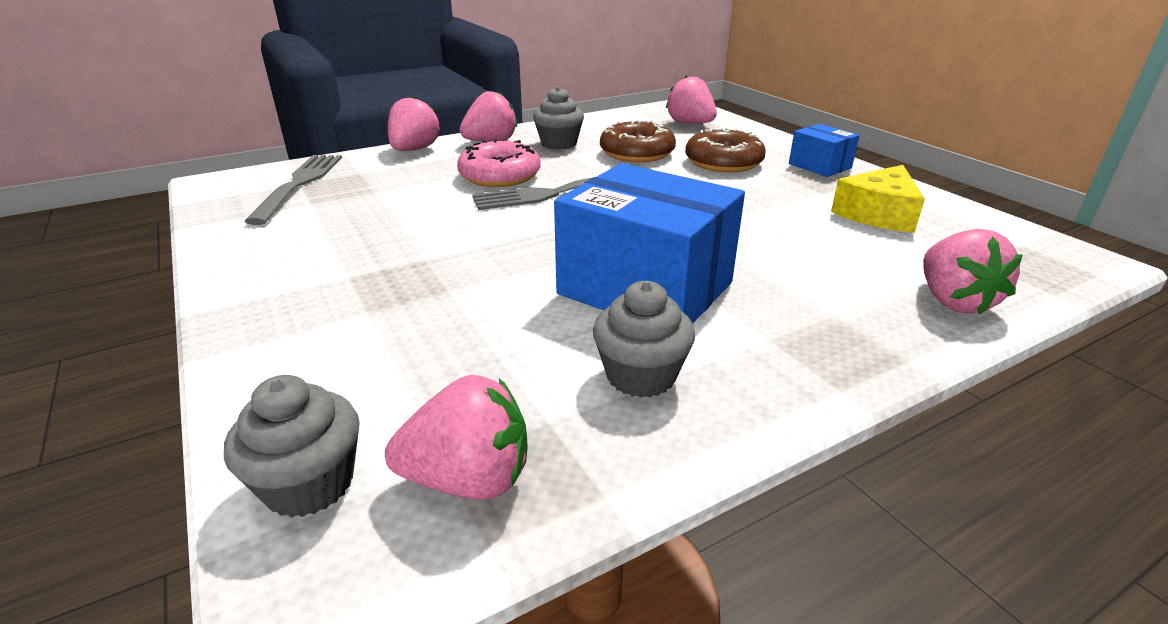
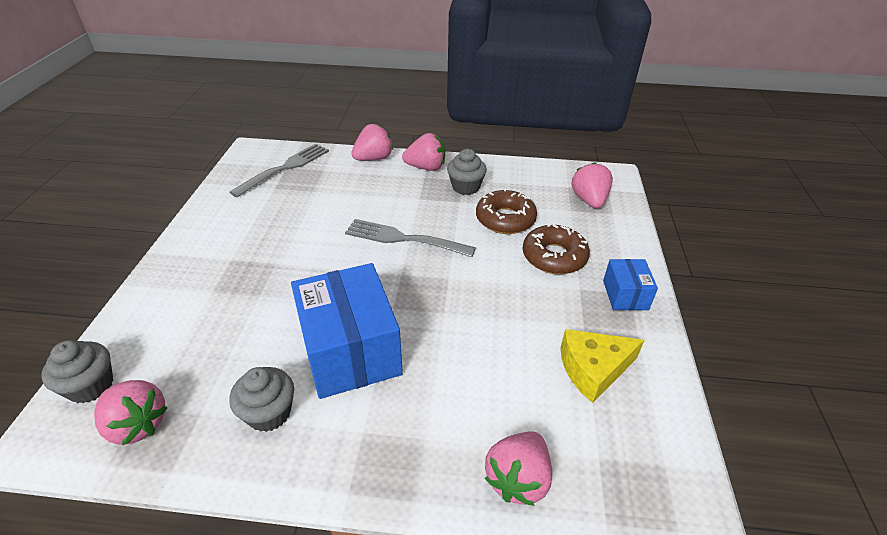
camera: 35 degrees right, 10 degrees up
pink donut [457,139,541,187] -> none

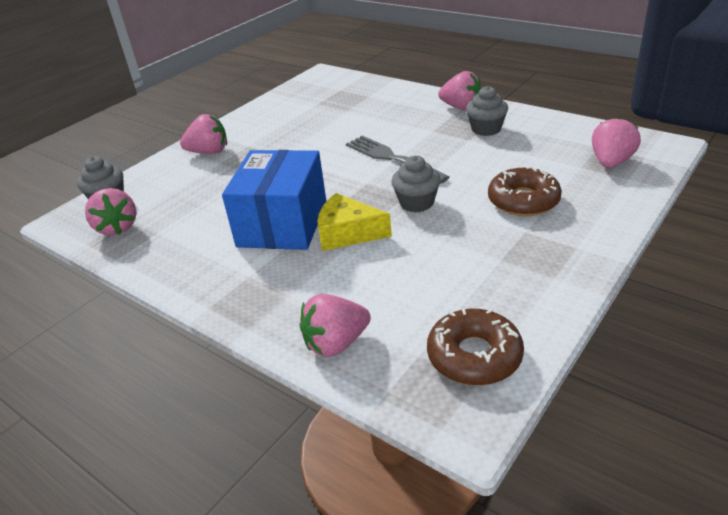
camera: 35 degrees right, 5 degrees down
grey cupcake [229,367,294,432] -> grey cupcake moved to [391,156,441,212]
grey fork [230,144,329,198] -> none
pink strawberry [351,124,393,161] -> pink strawberry moved to [180,114,227,154]
brown donut [476,188,537,234] -> brown donut moved to [427,308,524,385]
yellow cheese [560,329,644,403] -> yellow cheese moved to [318,193,392,251]
blue box [603,259,658,310] -> none

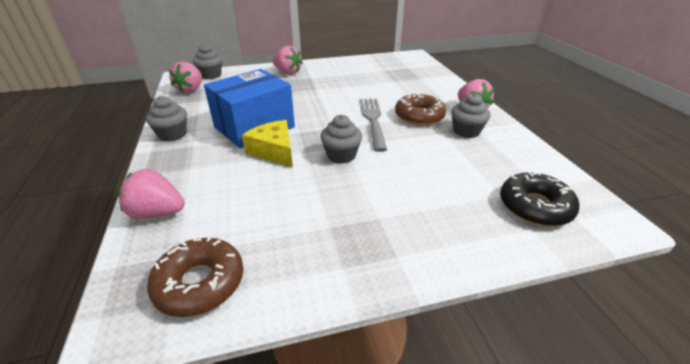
camera: 35 degrees right, 0 degrees up
brown donut [488,166,562,216] -> brown donut moved to [395,93,446,126]
pink strawberry [592,117,641,168] -> black donut [500,171,580,226]
none -> grey cupcake [146,96,187,141]

